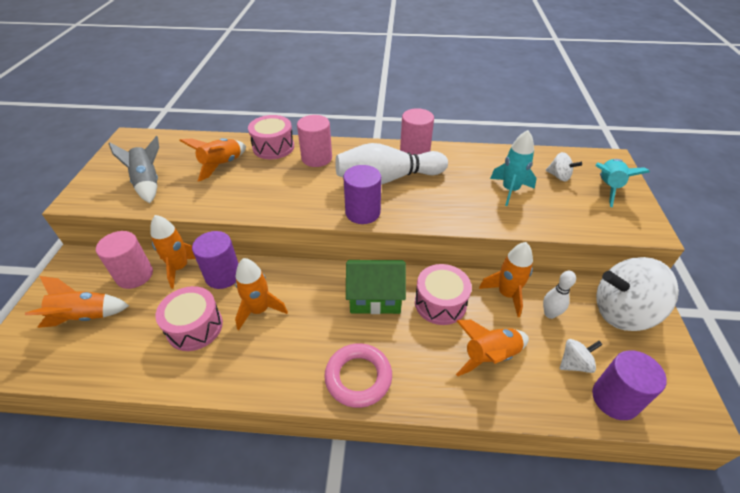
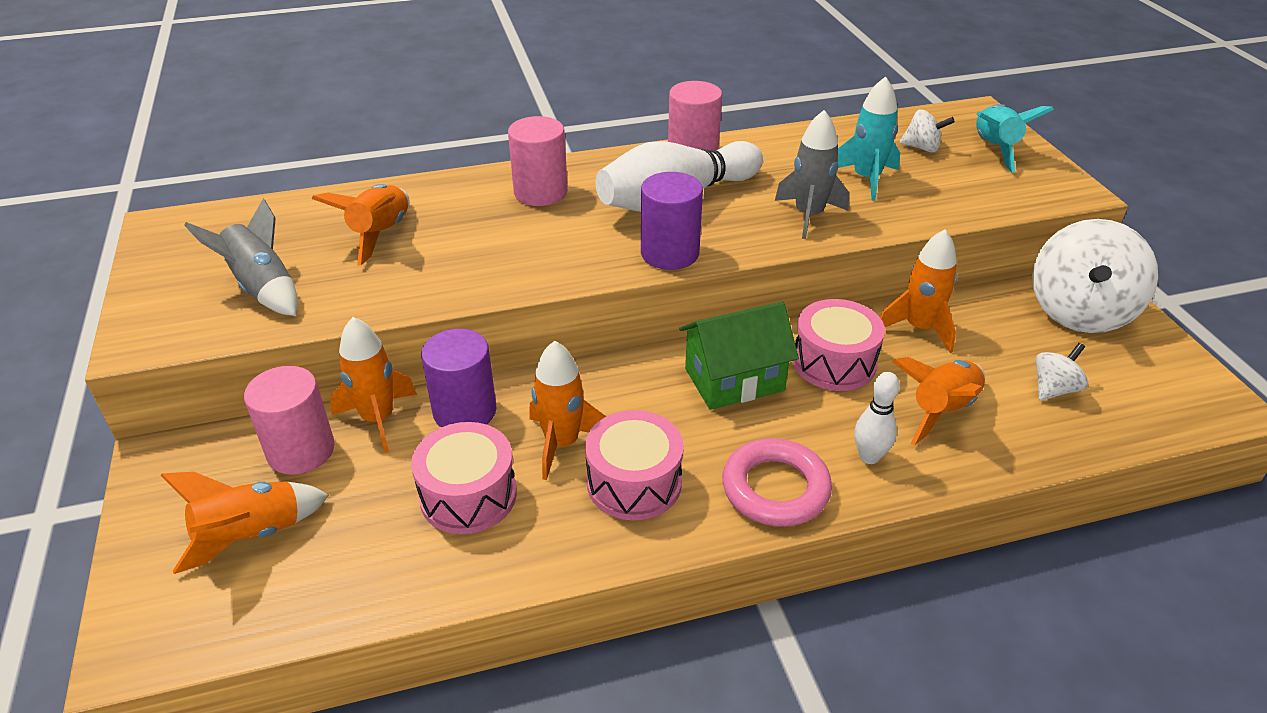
camera: 20 degrees left, 5 degrees down
pink drum [248,115,294,159] -> pink drum moved to [585,410,684,520]
white bowling pin [543,271,576,319] -> white bowling pin moved to [854,372,900,464]
purple cylinder [592,350,667,420] -> none
white spinning top [596,257,679,331] -> white spinning top turned 45 degrees counterclockwise [1032,219,1158,333]
none -> grey rocket [775,110,849,239]

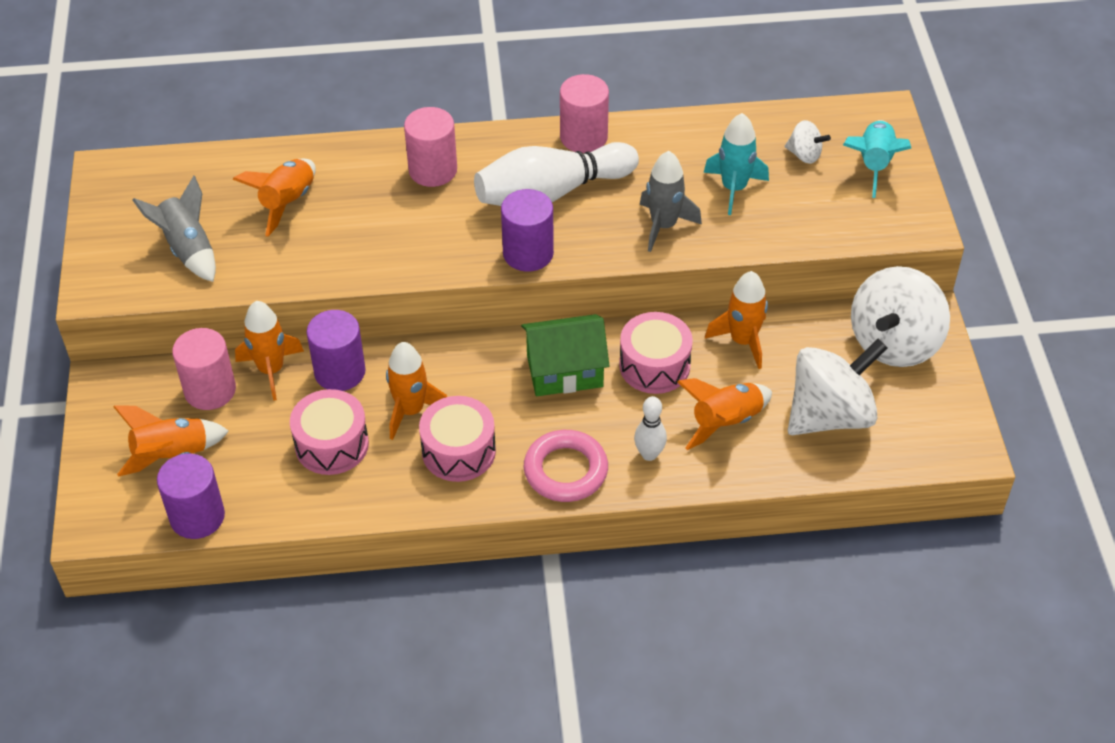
camera: 10 degrees right, 10 degrees up
white spinning top [1035,343,1088,401] -> white spinning top [788,339,887,435], size x2.19
none -> purple cylinder [157,453,225,539]

